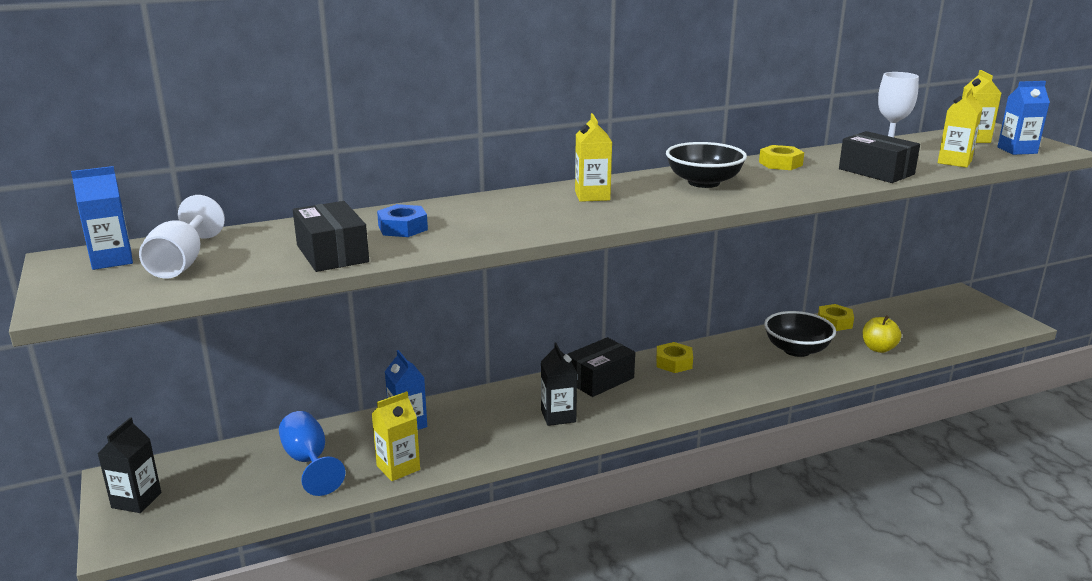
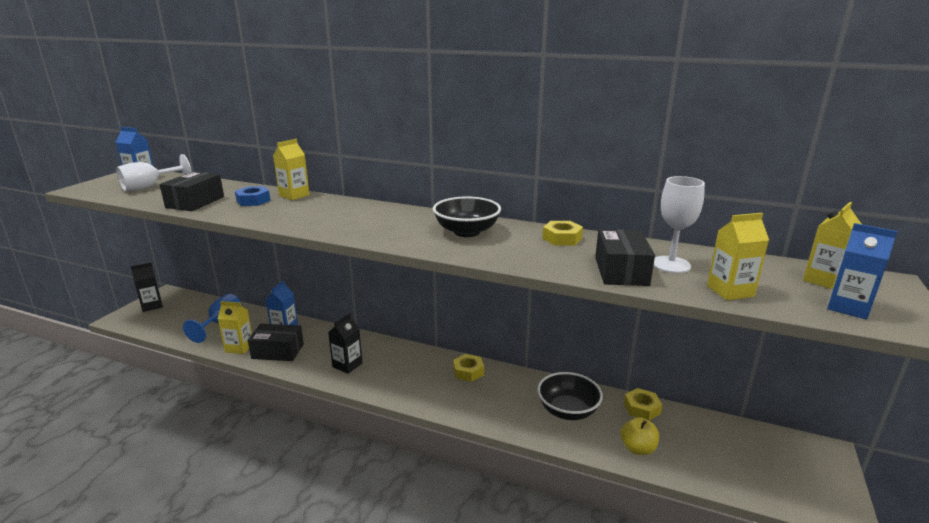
camera: 45 degrees right, 0 degrees up
black box [567,337,635,397] -> black box moved to [248,324,304,361]
yellow carton [575,113,612,202] -> yellow carton moved to [273,139,310,200]

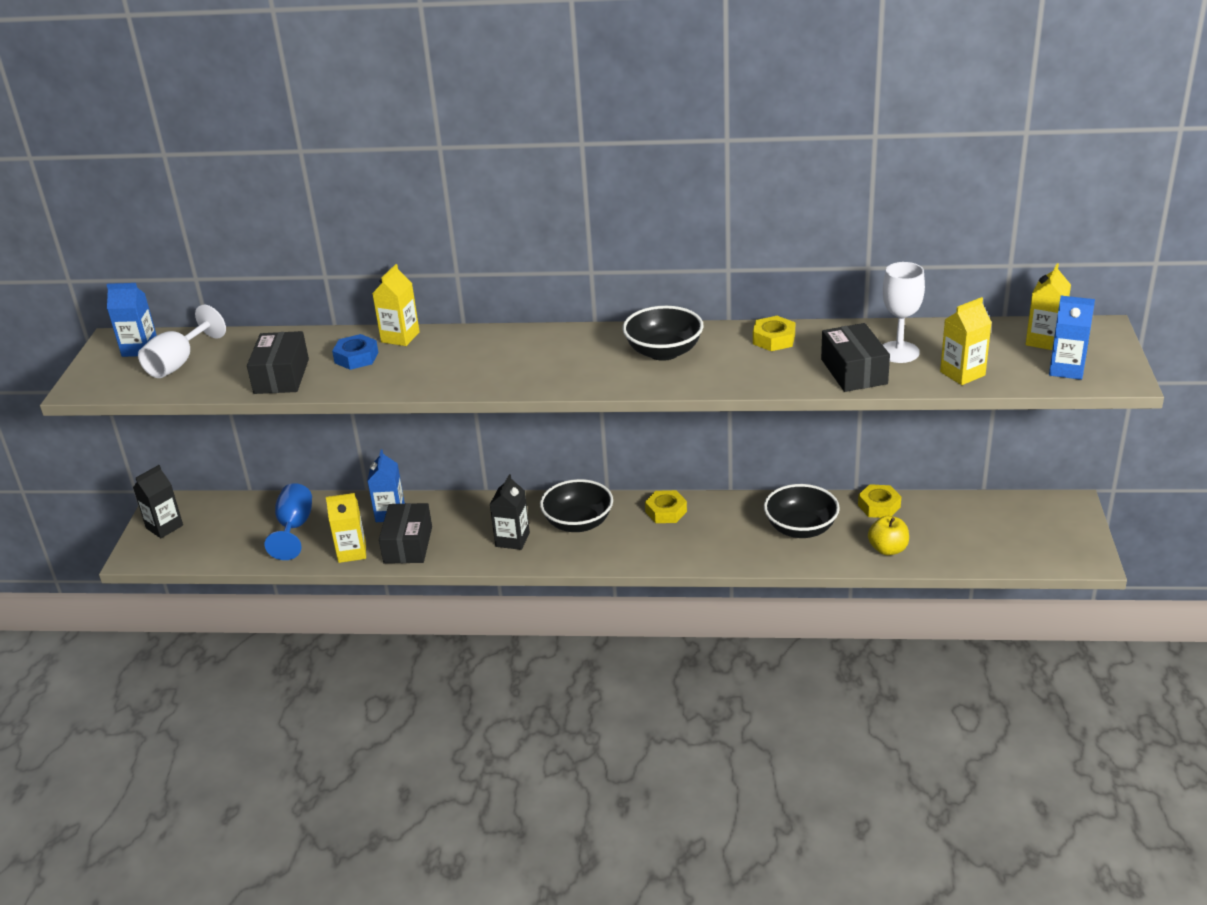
camera: 15 degrees left, 10 degrees up
black box [248,324,304,361] -> black box turned 75 degrees counterclockwise [379,503,432,564]
none -> black bowl [540,479,613,532]

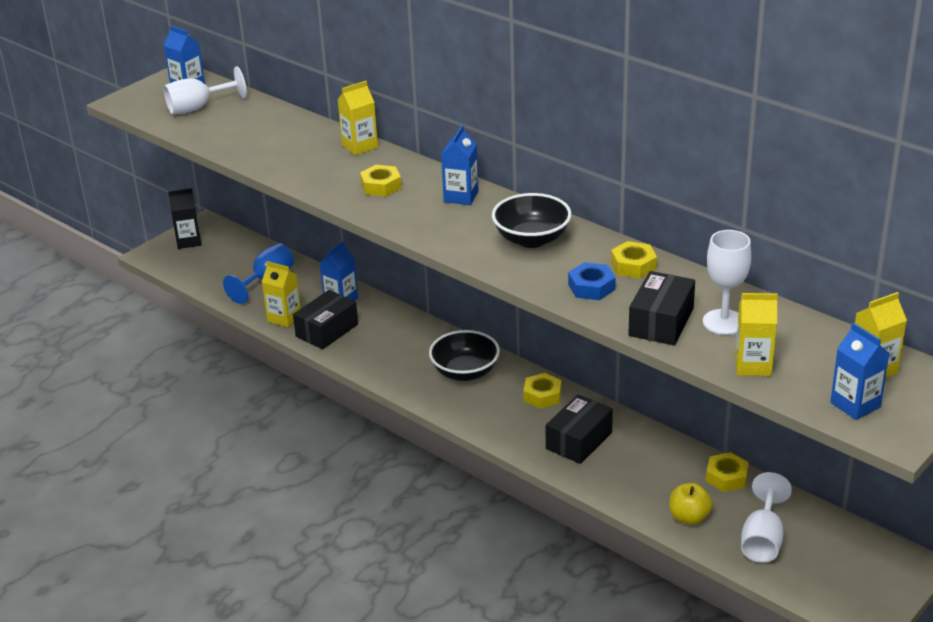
camera: 35 degrees right, 0 degrees up
black box [247,331,309,394] -> black box moved to [546,394,613,464]
blue nut [332,334,379,370] -> blue nut moved to [568,262,616,300]
black carton [490,474,530,550] -> none
black bowl [764,484,840,538] -> none
none -> yellow nut [360,165,402,197]
none -> blue carton [441,125,479,205]
none -> white goblet [741,472,792,563]

